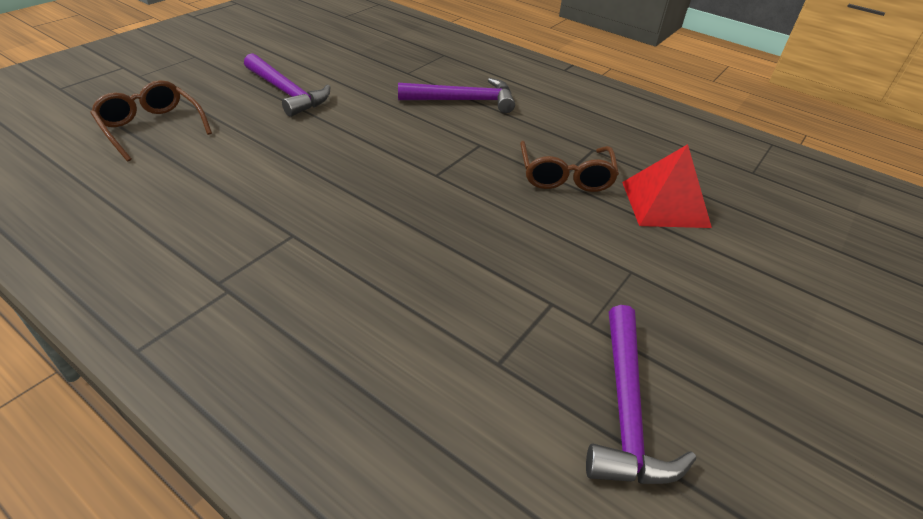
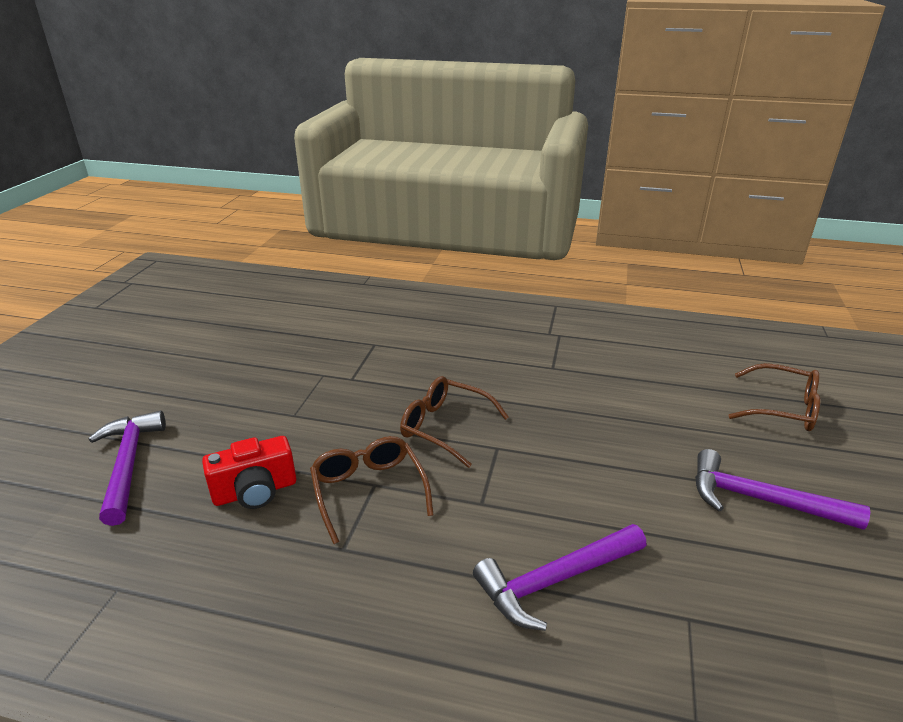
camera: 160 degrees right, 10 degrees down
purple hammer [586,305,696,484] -> purple hammer moved to [89,411,166,526]
red pyramid [622,144,712,228] -> red camera [202,436,296,509]
none -> brown glasses [400,376,509,468]

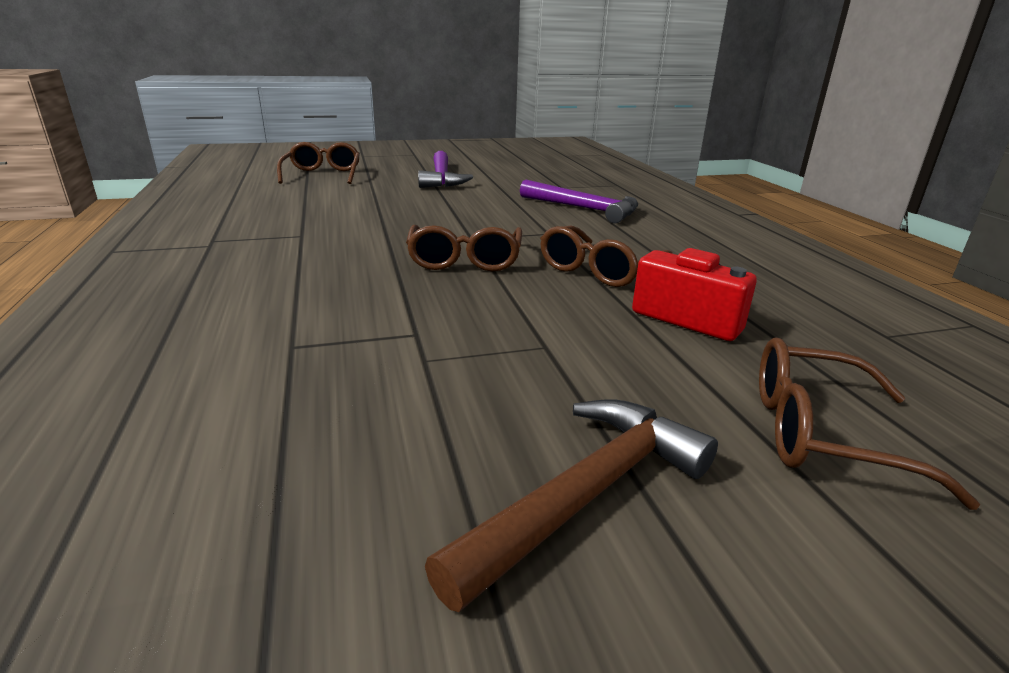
camera: 120 degrees left, 5 degrees down
purple hammer [89,411,166,526] -> brown glasses [759,338,980,510]
none -> brown hammer [425,399,718,612]

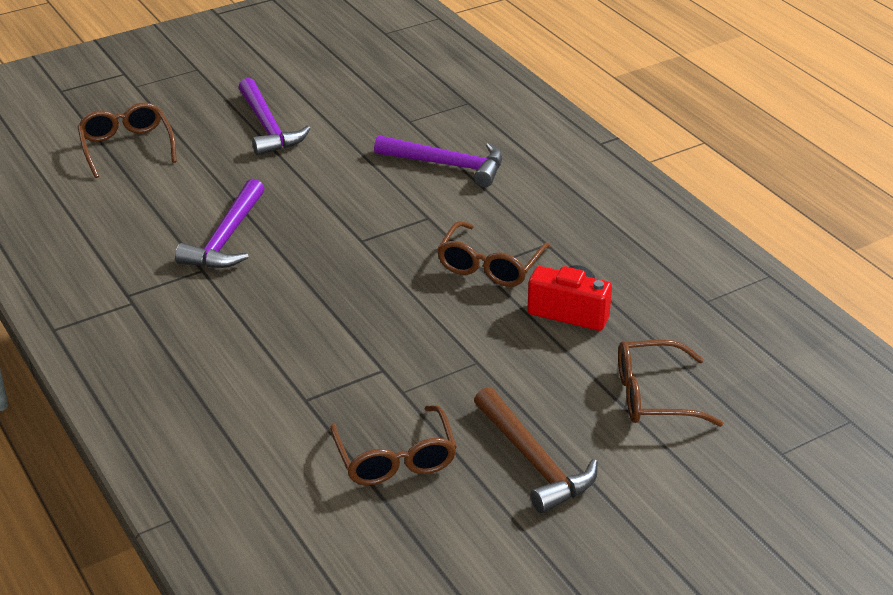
camera: 15 degrees left, 10 degrees up
brown glasses [406,225,522,271] -> brown glasses moved to [330,405,457,485]
brown hammer [425,399,718,612] -> brown hammer turned 120 degrees clockwise [474,387,598,513]
none -> purple hammer [175,179,265,268]

